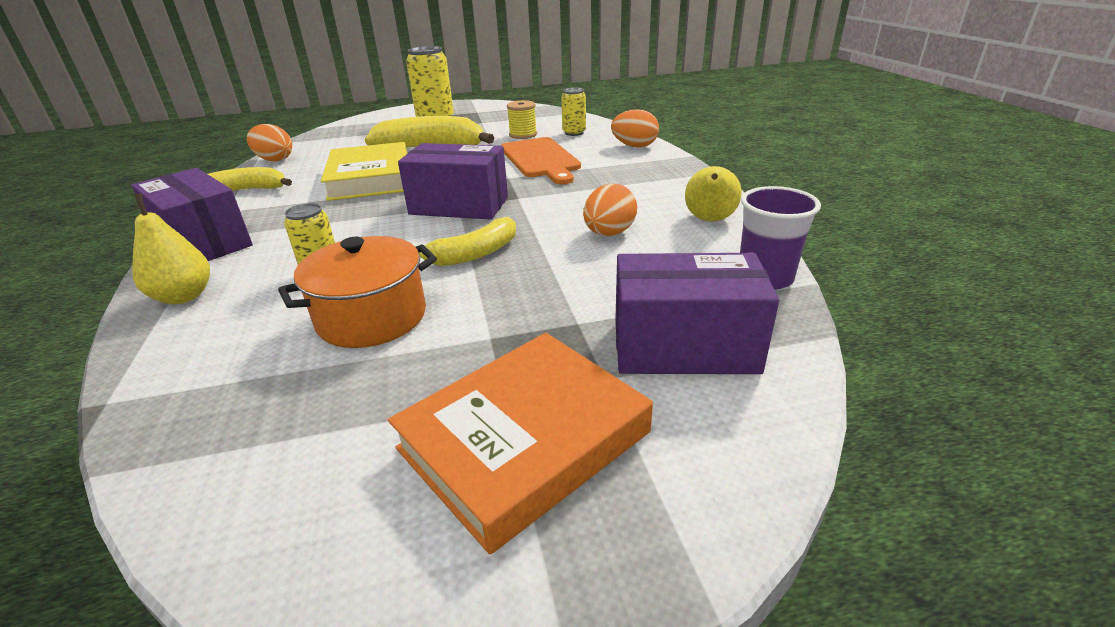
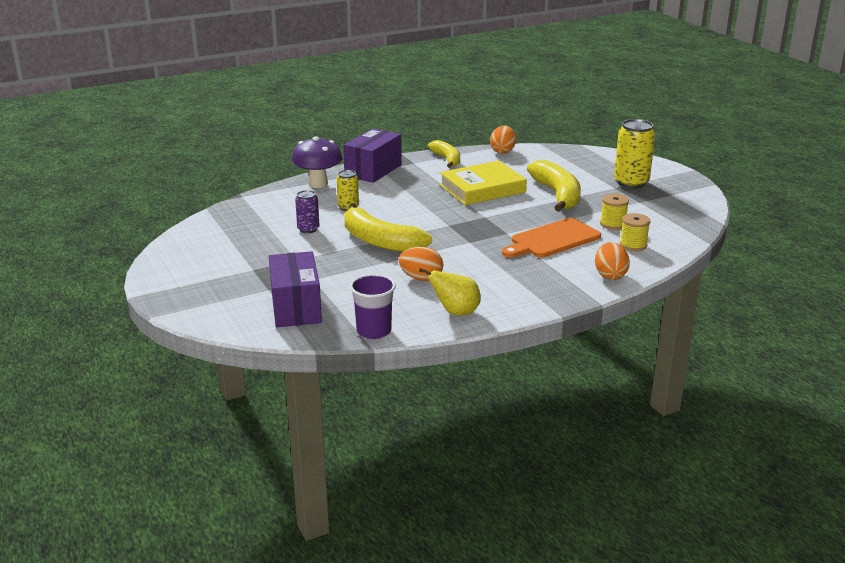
camera: 75 degrees right, 5 degrees down
yellow pear [132,194,210,304] -> purple mushroom [291,136,342,188]
orange pot [278,236,437,348] -> purple can [295,190,319,233]
orange book [388,333,653,554] -> none
purple box [398,143,508,220] -> none
yellow banana [419,217,516,266] -> yellow banana [344,204,432,252], size x1.61
yellow can [561,88,586,136] -> yellow spool [620,213,650,251]

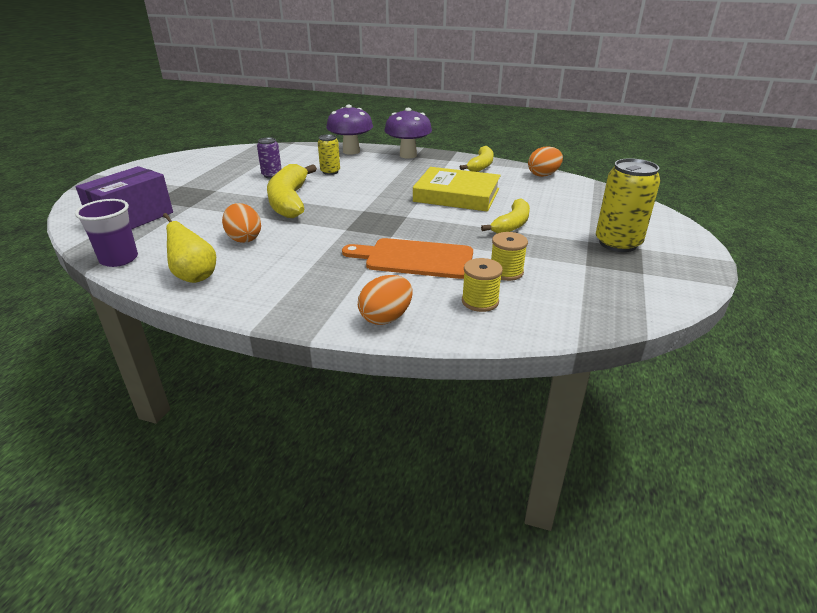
camera: 45 degrees right, 5 degrees up
purple box [344,128,402,183] -> purple mushroom [385,108,432,158]
yellow banana [527,160,581,212] -> yellow banana [481,198,530,234], size x0.62

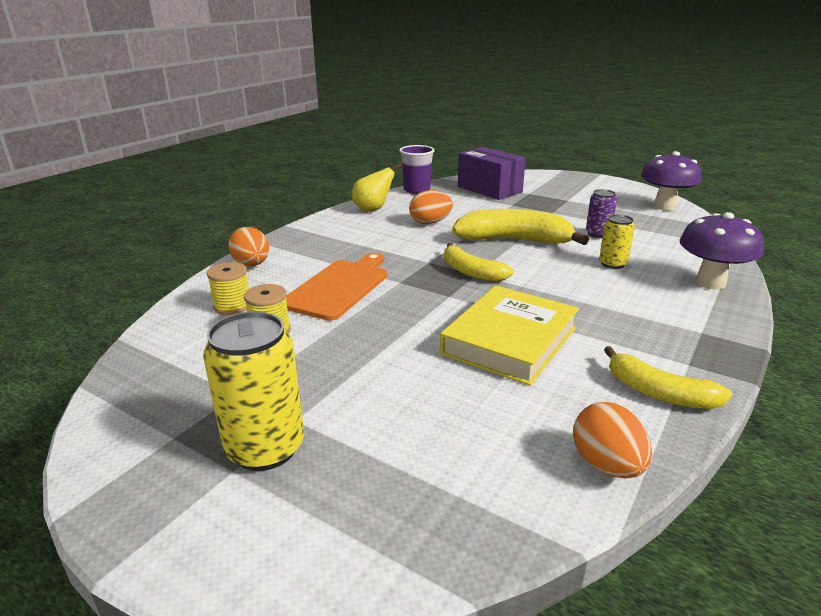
camera: 105 degrees right, 5 degrees down
purple mushroom [385,108,432,158] -> purple mushroom moved to [641,151,702,211]
yellow banana [481,198,530,234] -> yellow banana moved to [444,243,514,282]

